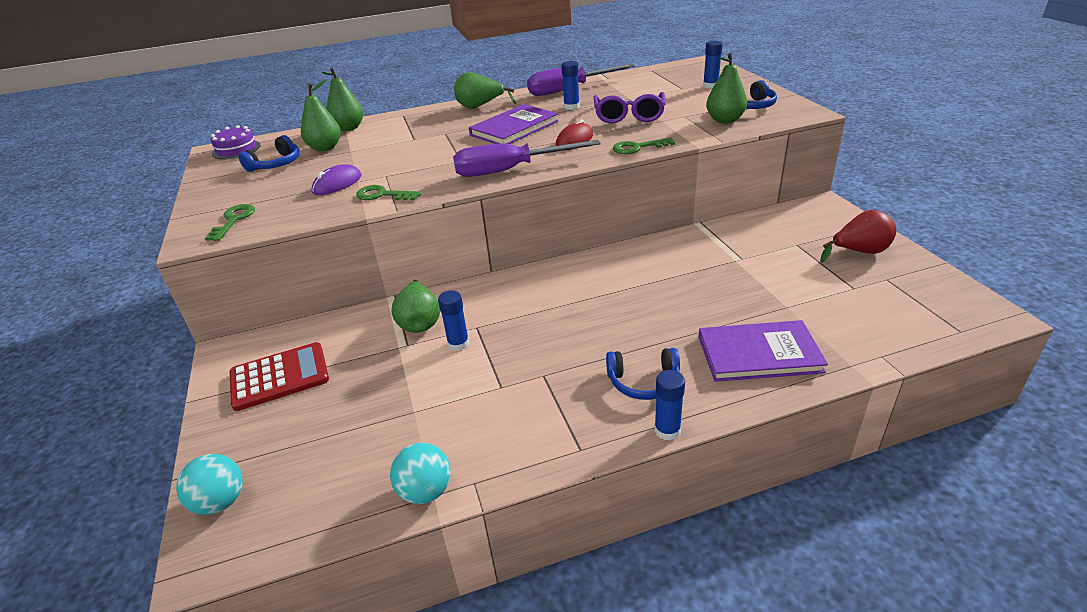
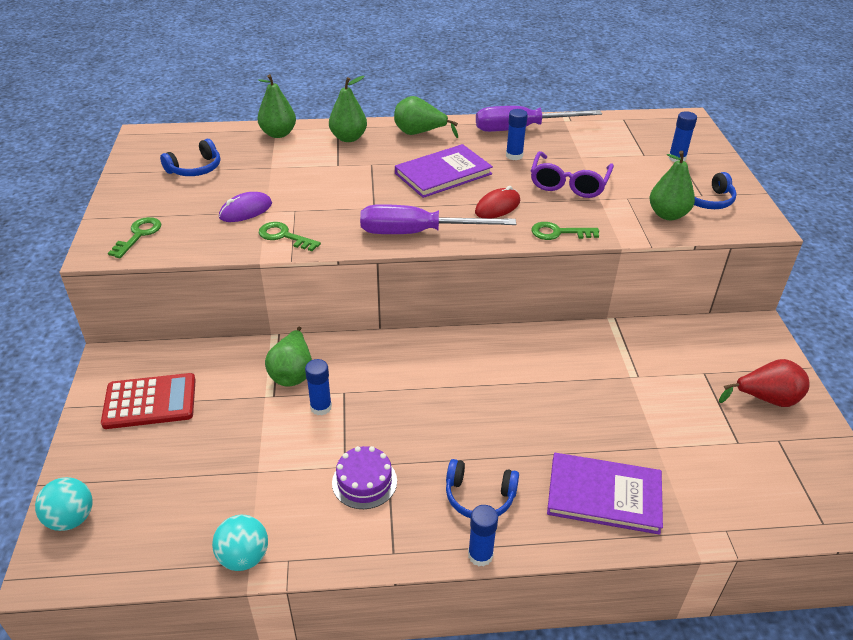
camera: 10 degrees right, 5 degrees up
purple cake [210,125,261,159] -> purple cake moved to [332,446,397,509]
green pear [301,80,341,151] -> green pear moved to [329,76,367,142]

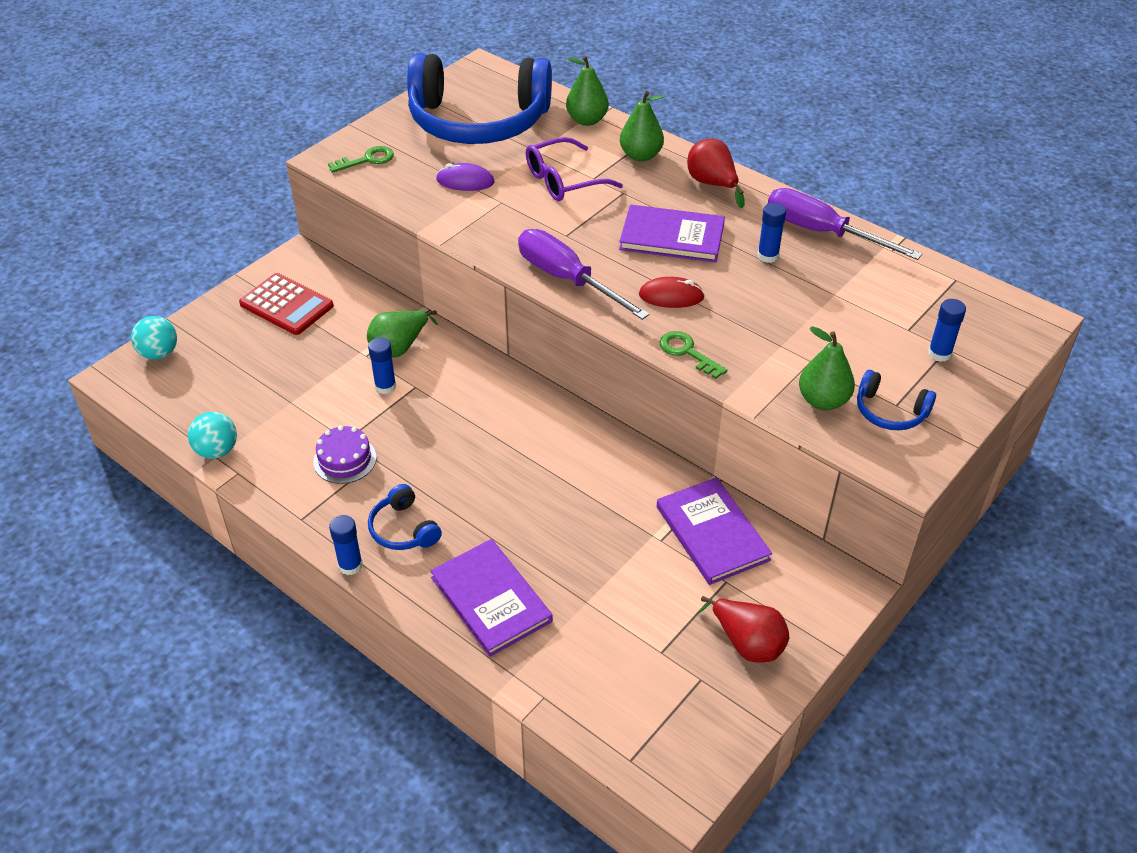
camera: 45 degrees right, 5 degrees up
blue headphones [160,139,220,176] -> blue headphones [407,53,552,144], size x2.49
green key [259,222,321,251] -> none
green pear [394,96,458,138] -> red pear [687,139,745,208]
purple glasses [531,151,614,198] -> purple glasses moved to [526,137,623,201]
none -> purple book [657,477,772,585]

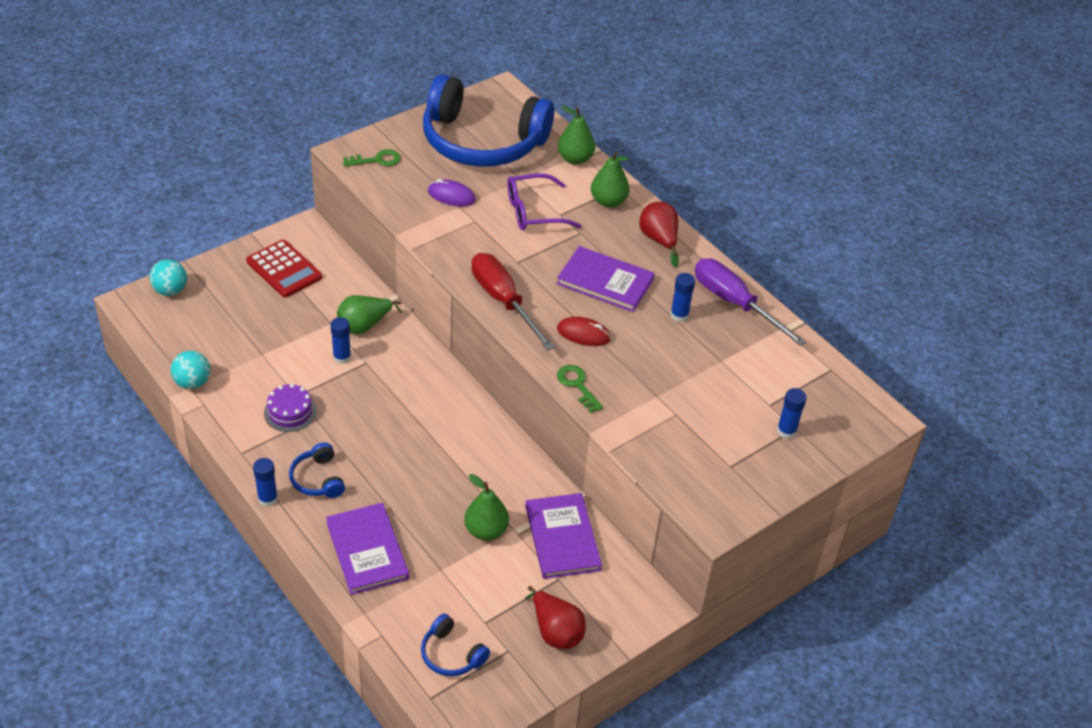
camera: 10 degrees right, 0 degrees up
purple screwdriver [518,229,650,320] -> red screwdriver [471,253,555,350]
green pear [799,326,855,410] -> green pear moved to [464,474,509,540]
blue headphones [857,370,936,430] -> blue headphones moved to [421,614,490,676]

